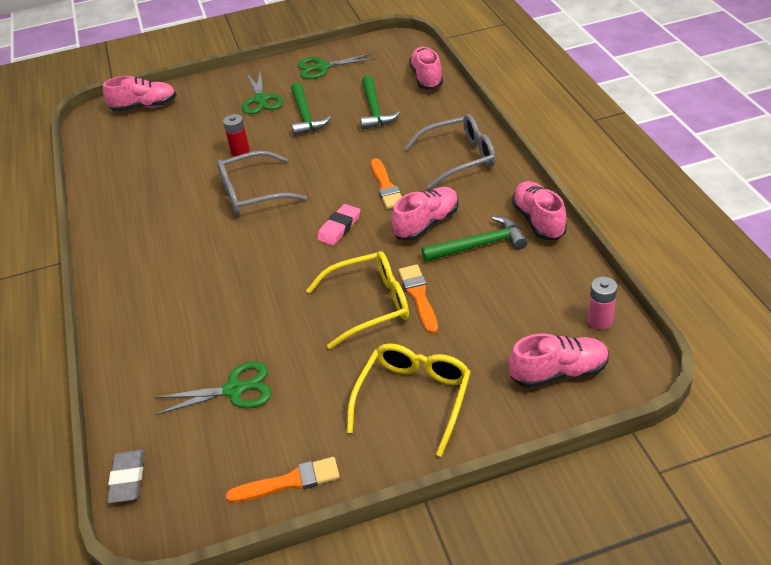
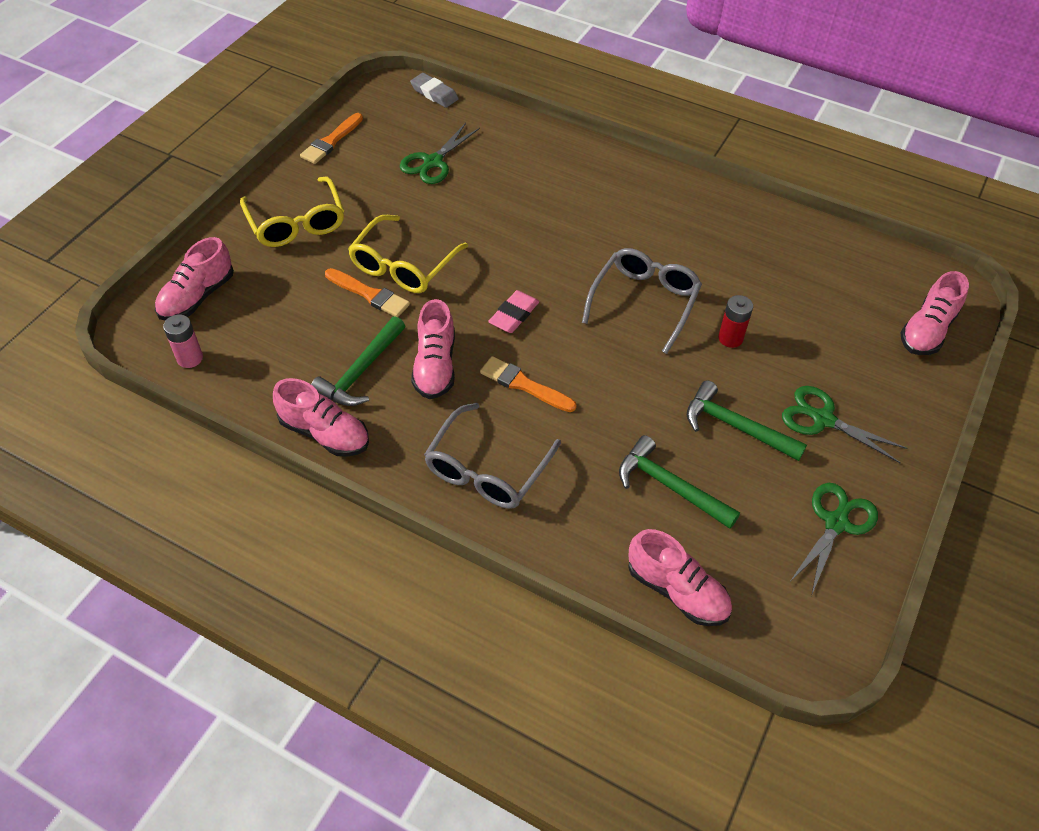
camera: 130 degrees right, 10 degrees up
pink eraser [317,204,360,246] -> pink eraser turned 45 degrees clockwise [488,290,539,333]

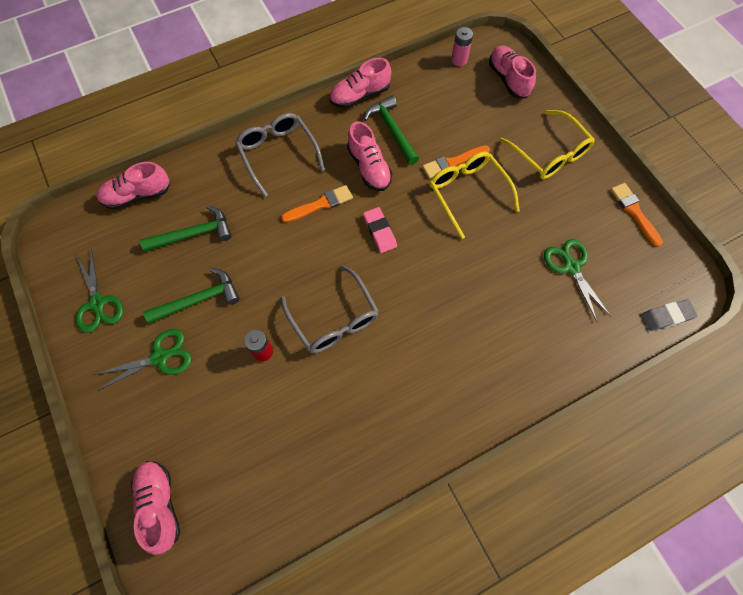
camera: 125 degrees right, 15 degrees up
yellow glasses [240,176,344,247] -> yellow glasses turned 135 degrees counterclockwise [499,110,595,179]
pink shoe [411,299,455,399] -> pink shoe turned 150 degrees counterclockwise [347,121,392,191]

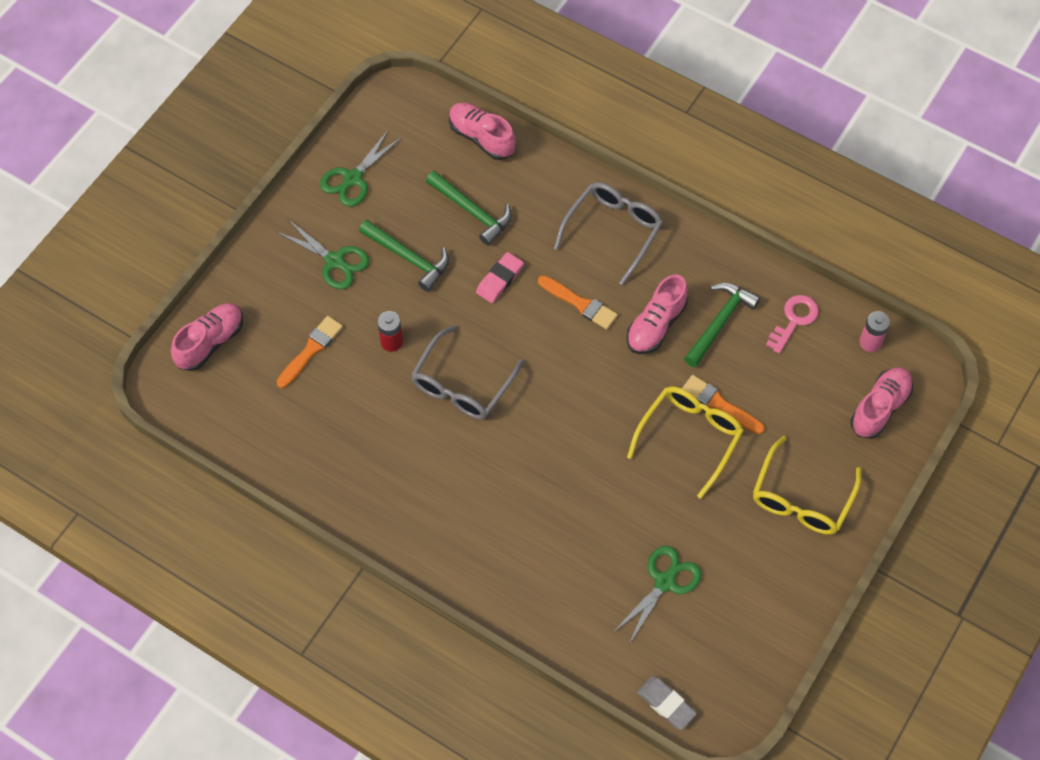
camera: 60 degrees right, 5 degrees down
pink shoe [329,58,391,108] -> none
pink eraser [363,207,397,253] -> pink eraser moved to [476,252,524,303]
orange brush [611,183,663,247] -> orange brush moved to [276,316,343,388]
none -> pink key [766,295,819,354]

